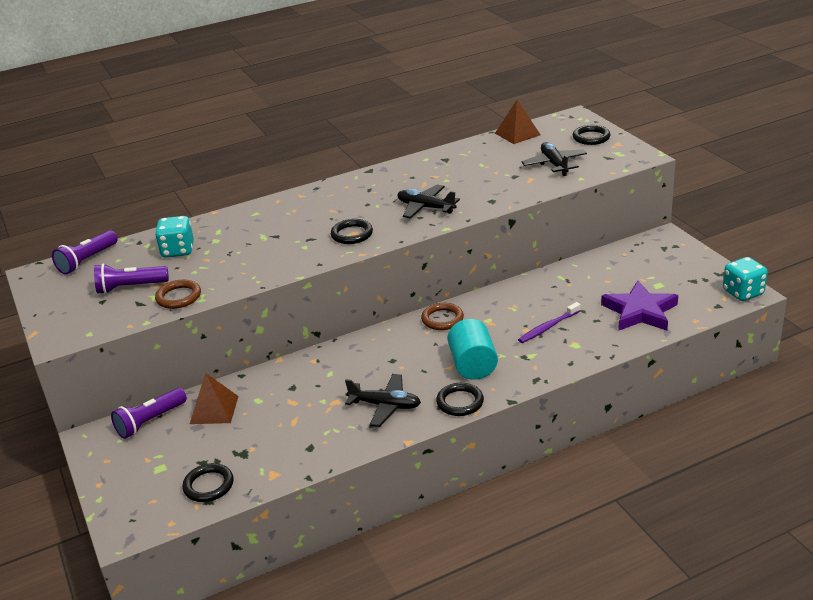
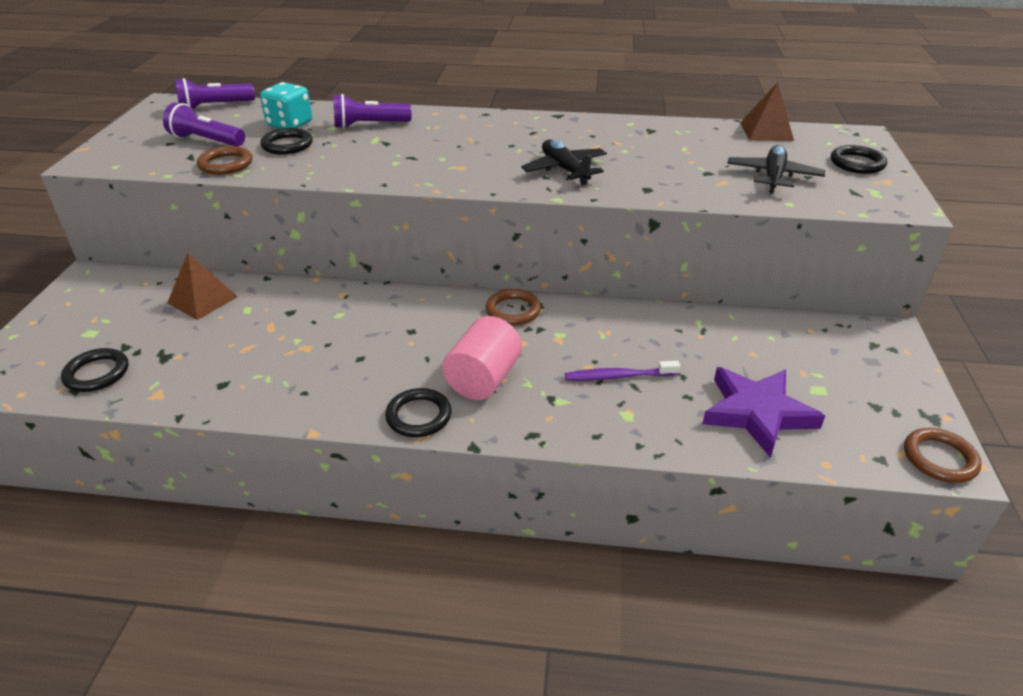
camera: 30 degrees right, 5 degrees up
purple flashlight [111,388,187,439] -> purple flashlight moved to [333,94,411,129]
black ring [331,219,373,244] -> black ring moved to [260,128,313,154]
black plane [345,374,421,427] -> none
turquoise cylinder [447,319,498,380] -> pink cylinder [442,316,522,400]
turquoise dice [723,257,768,301] -> brown ring [904,428,982,483]

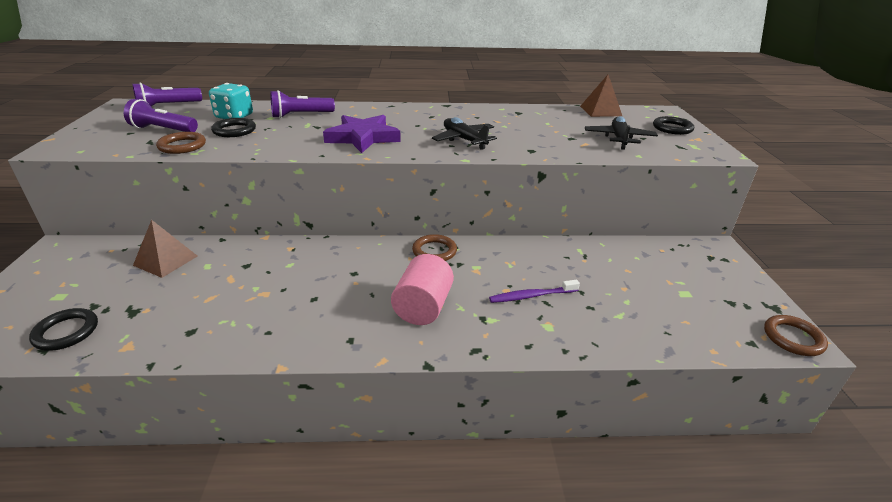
camera: 10 degrees left, 5 degrees down
black ring [385,388,451,437] -> none
purple star [702,367,825,458] -> purple star moved to [323,115,401,153]

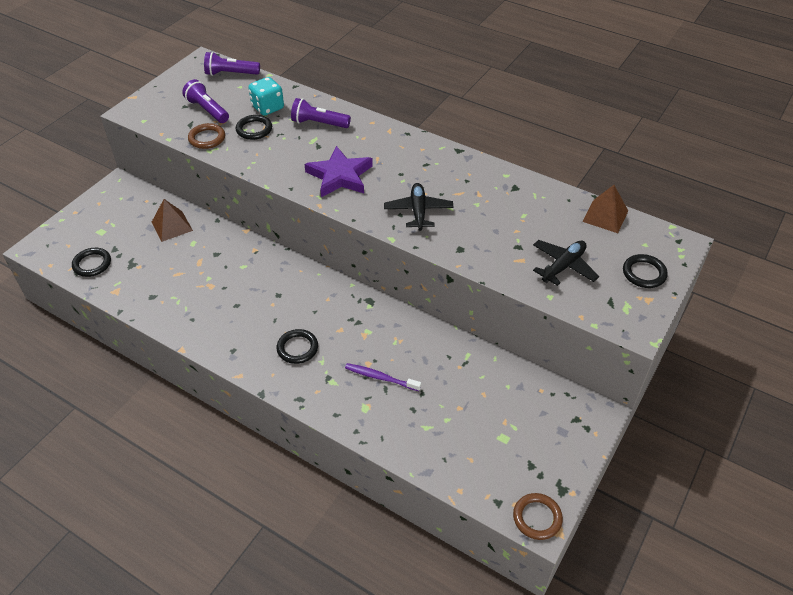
camera: 35 degrees right, 15 degrees up
pink cylinder [391,254,454,325] -> black ring [277,329,318,364]
brown ring [412,234,457,261] -> none

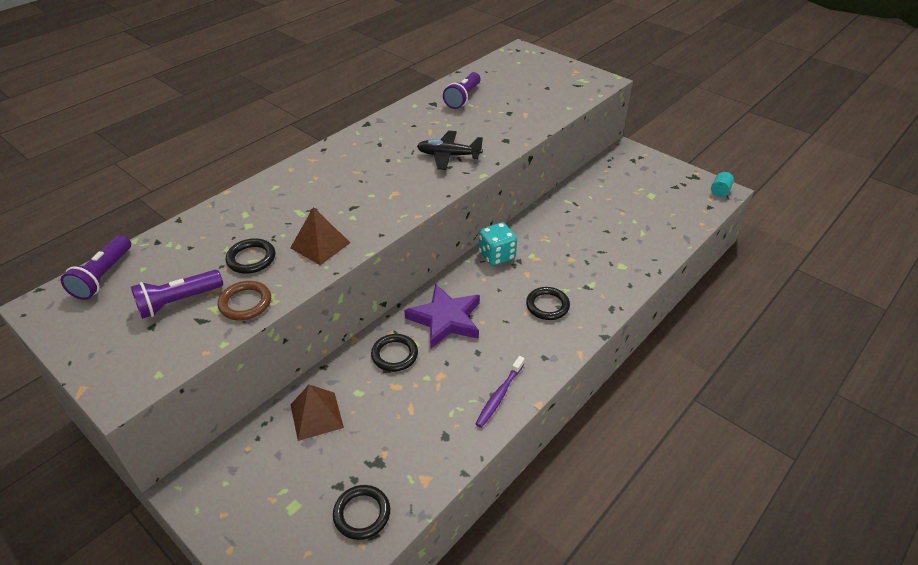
camera: 80 degrees left, 5 degrees down
turquoise dice [248,77,284,116] -> turquoise dice moved to [479,222,517,266]
purple flashlight [291,98,351,128] -> purple flashlight moved to [443,72,481,109]
purple star [305,146,373,197] -> purple star moved to [404,284,480,348]
purple toothbrush [345,363,421,391] -> purple toothbrush moved to [476,356,525,428]
brown ring [513,493,563,540] -> turquoise cylinder [711,172,734,197]
black plane [533,240,599,286] -> none
brown pyramid [582,185,628,233] -> brown pyramid moved to [290,207,350,265]
black ring [623,254,668,288] -> black ring moved to [371,334,418,372]

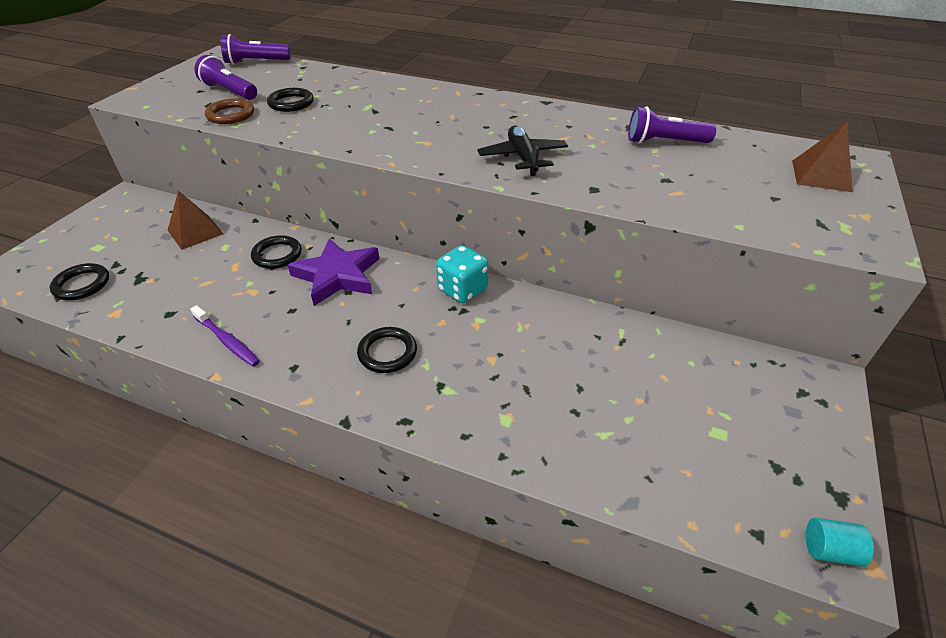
camera: 70 degrees right, 0 degrees up
brown pyramid [290,207,350,265] -> brown pyramid moved to [792,122,853,192]
purple toothbrush [476,356,525,428] -> purple toothbrush turned 150 degrees counterclockwise [190,305,260,367]

